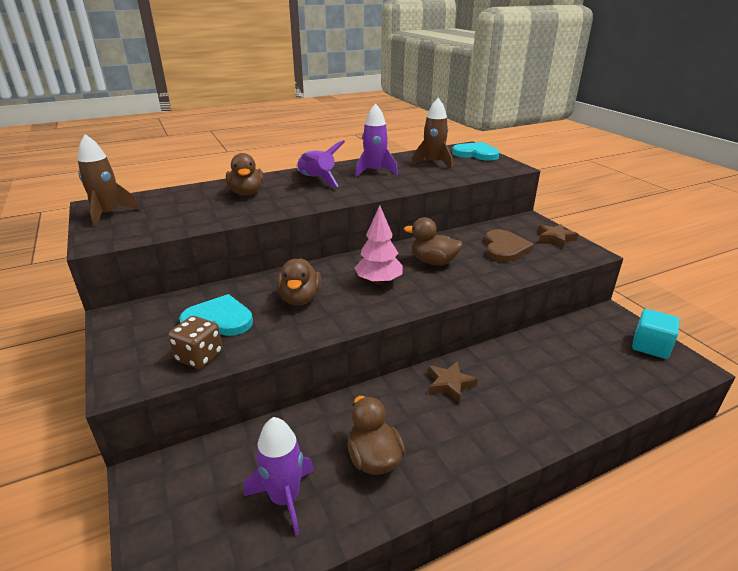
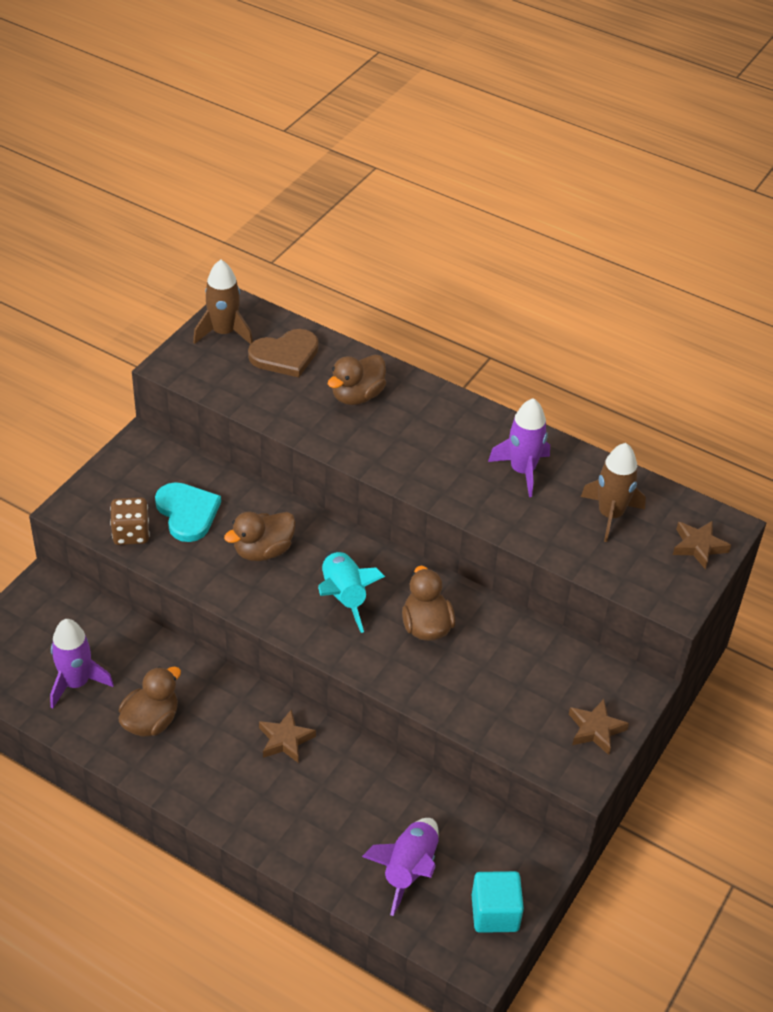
camera: 55 degrees right, 15 degrees up
purple rocket [297,140,345,187] -> purple rocket moved to [362,818,439,916]
pink tree [354,206,403,285] -> turquoise rocket [318,550,385,633]
turquoise heart [452,142,500,161] -> brown star [673,521,731,570]
brown heart [485,229,534,262] -> brown heart moved to [248,329,319,377]

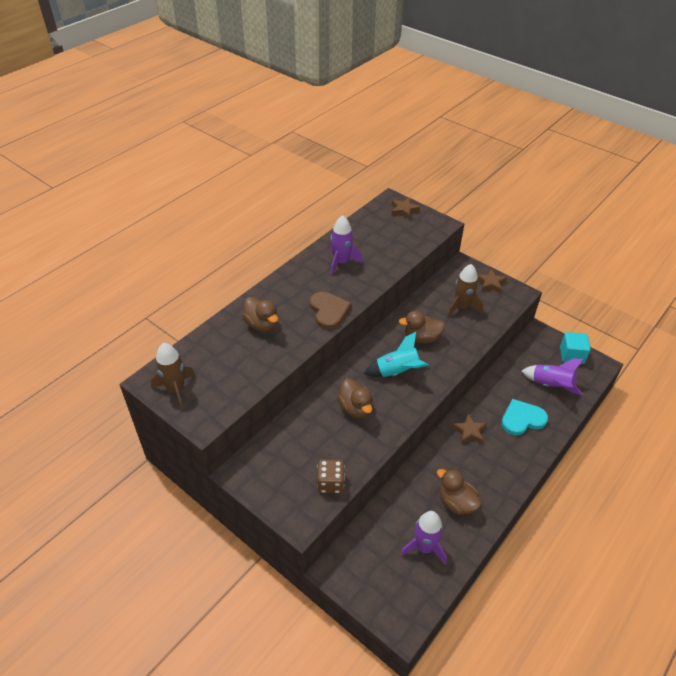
camera: 80 degrees left, 0 degrees up
turquoise heart [155,482,221,542] -> turquoise heart moved to [501,399,548,435]
brown heart [248,329,319,377] -> brown heart moved to [310,292,351,329]
brown rocket [581,443,646,542] -> brown rocket moved to [447,264,483,317]

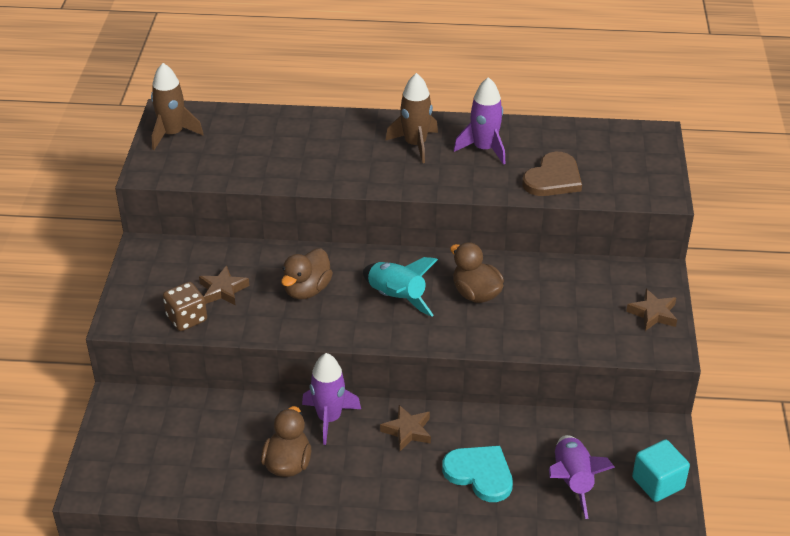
camera: 55 degrees right, 5 degrees down
brown duck [242,297,278,332] -> none
brown heart [310,292,351,329] -> brown heart moved to [522,152,582,196]
brown star [392,198,420,219] -> brown star moved to [199,265,250,306]
purple rocket [400,511,447,565] -> purple rocket moved to [302,353,361,445]
brown rocket [447,264,483,317] -> brown rocket moved to [385,73,438,163]

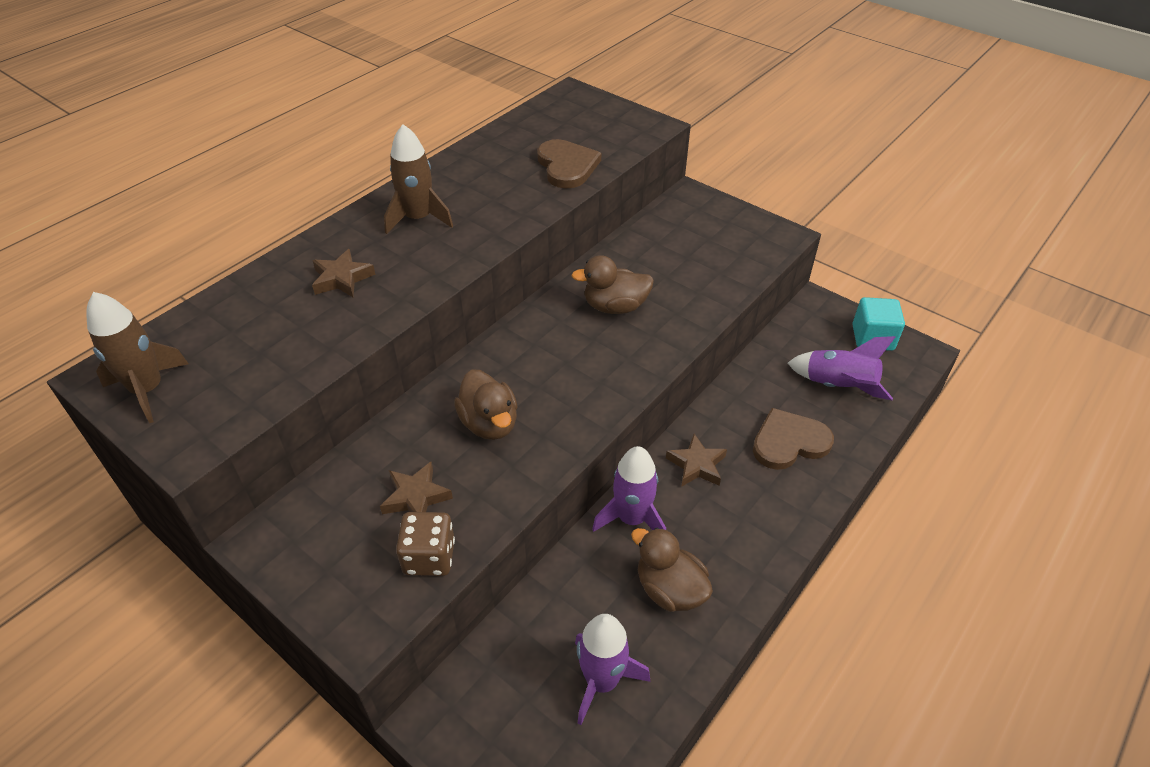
camera: 55 degrees left, 5 degrees up
turquoise rocket [363,257,438,317] -> none
turquoise heart [442,446,513,502] -> brown heart [753,408,834,470]
purple rocket [454,77,505,165] -> purple rocket moved to [575,614,651,725]
brown star [626,289,677,331] -> brown star moved to [312,249,376,297]

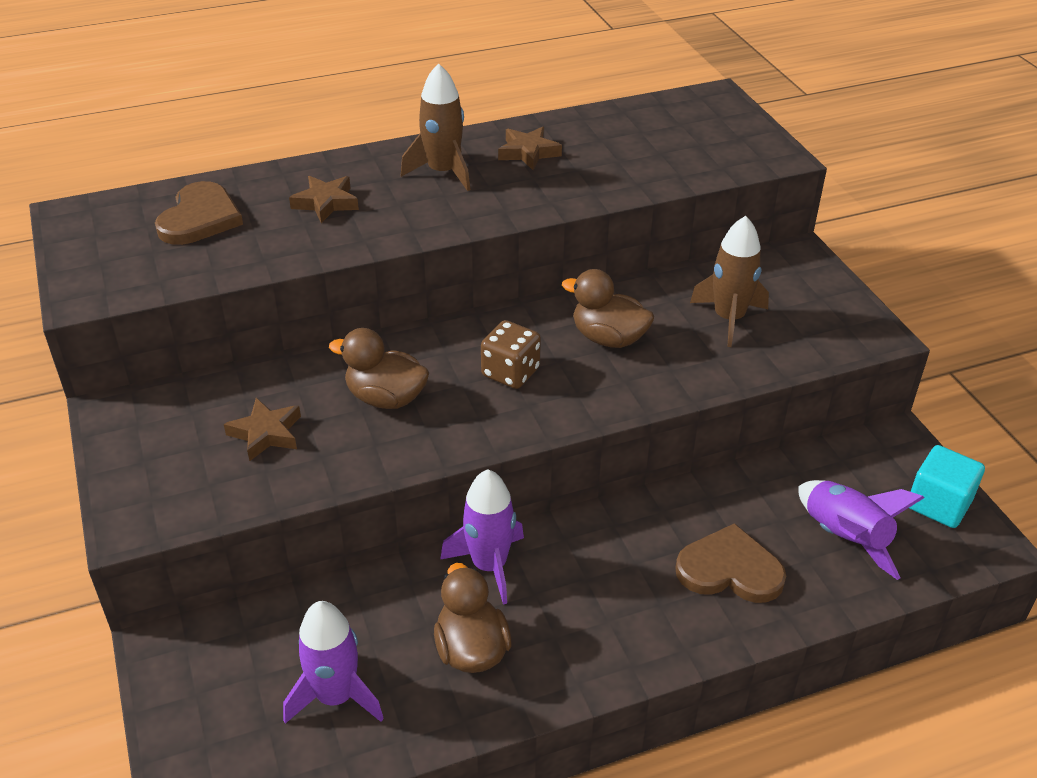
camera: 30 degrees right, 5 degrees down
brown rocket [86,292,189,423] -> brown rocket moved to [690,216,769,347]
brown dice [396,512,455,576] -> brown dice moved to [481,320,541,389]
brown duck [454,369,518,440] -> brown duck turned 105 degrees clockwise [329,328,429,409]
brown heart [537,139,601,189] -> brown heart moved to [155,181,243,245]
brown star [666,434,727,487] -> brown star moved to [498,127,562,170]

